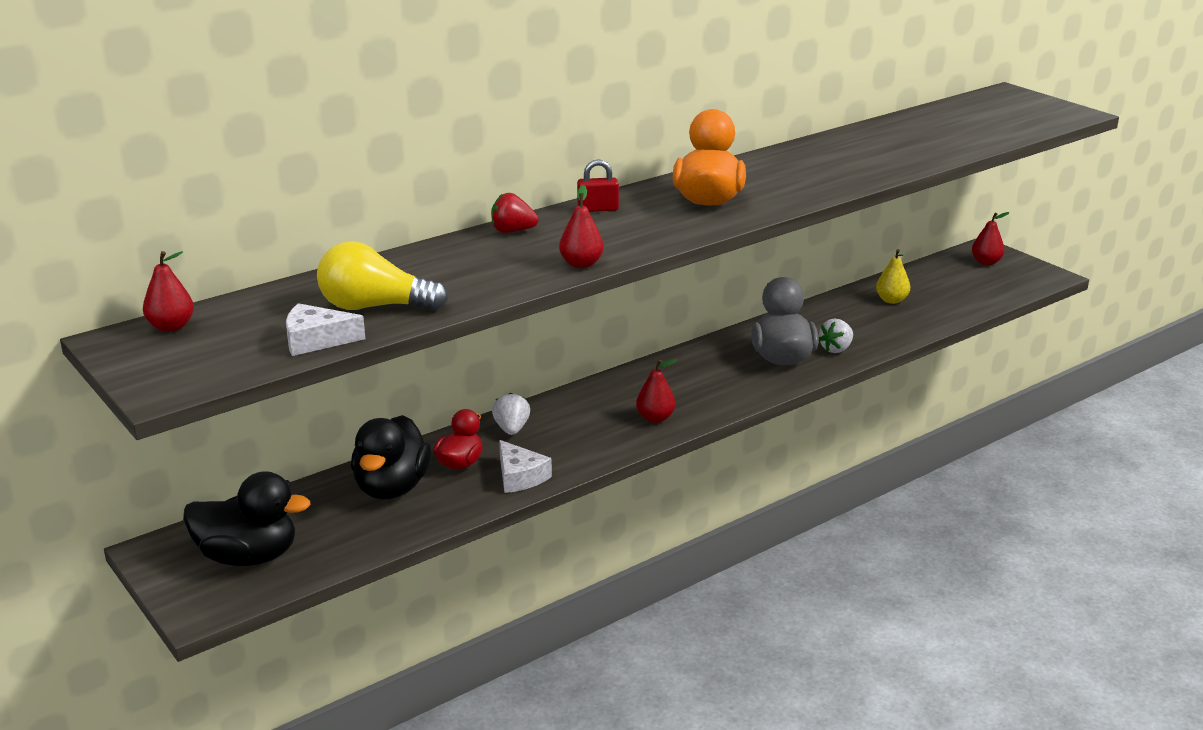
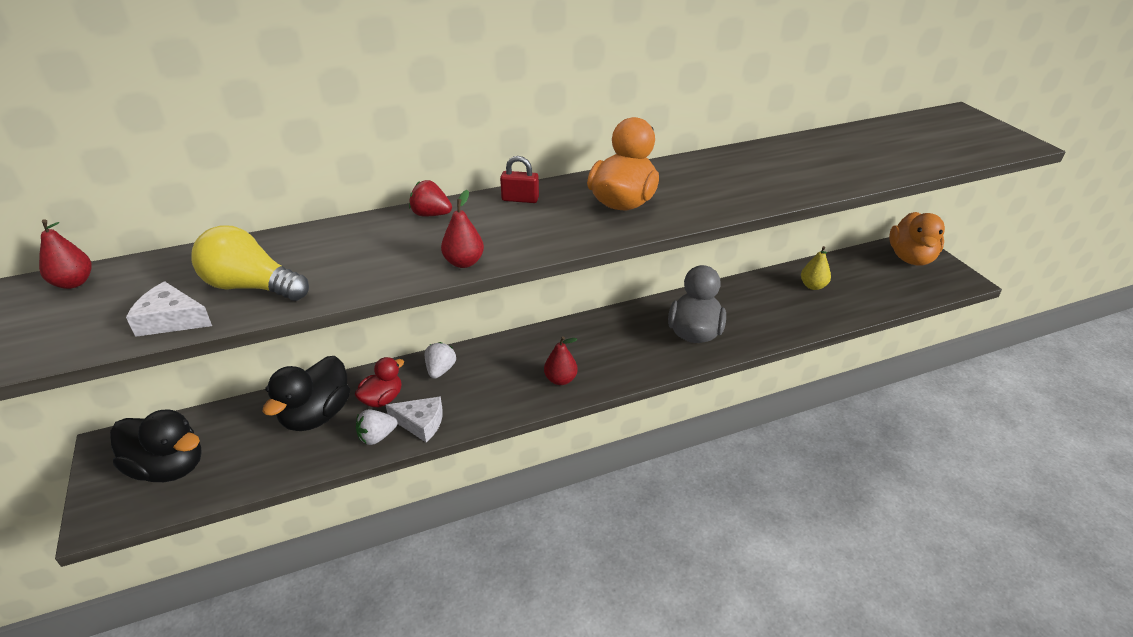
camera: 15 degrees right, 10 degrees up
white cheese [499,440,552,493] -> white cheese turned 60 degrees counterclockwise [386,396,443,442]
white strawberry [819,319,853,353] -> white strawberry moved to [356,409,397,445]
red pear [972,212,1010,265] -> orange duck [889,212,945,266]

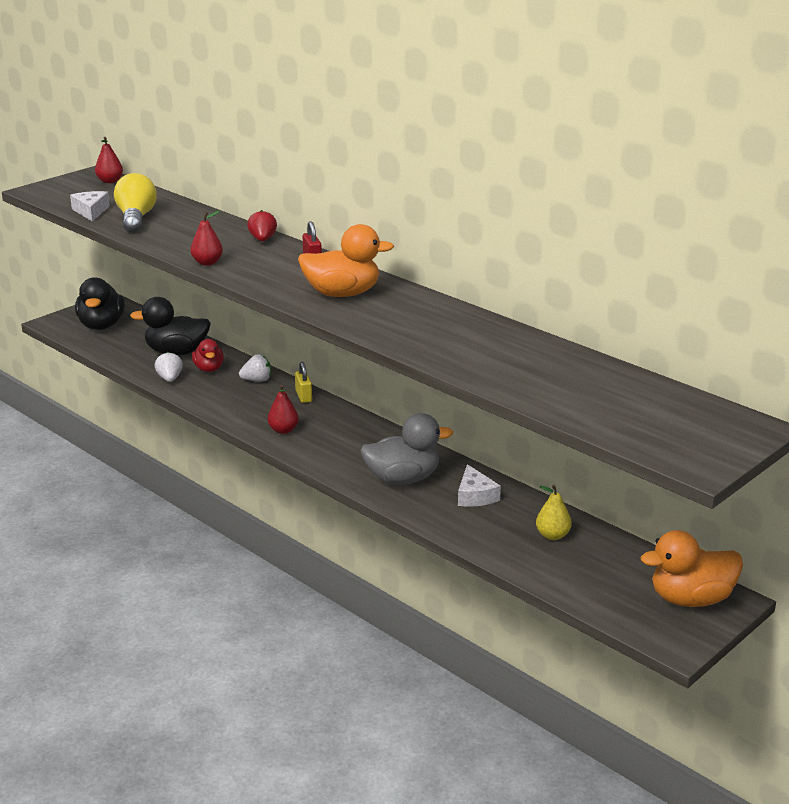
camera: 65 degrees right, 10 degrees down
red duck [355,357,404,407] -> red duck turned 60 degrees clockwise [192,339,224,372]
white strawberry [356,409,397,445] -> white strawberry turned 45 degrees clockwise [155,352,183,382]
white cheese [386,396,443,442] -> white cheese moved to [458,464,501,507]
none -> yellow padlock [295,362,312,403]

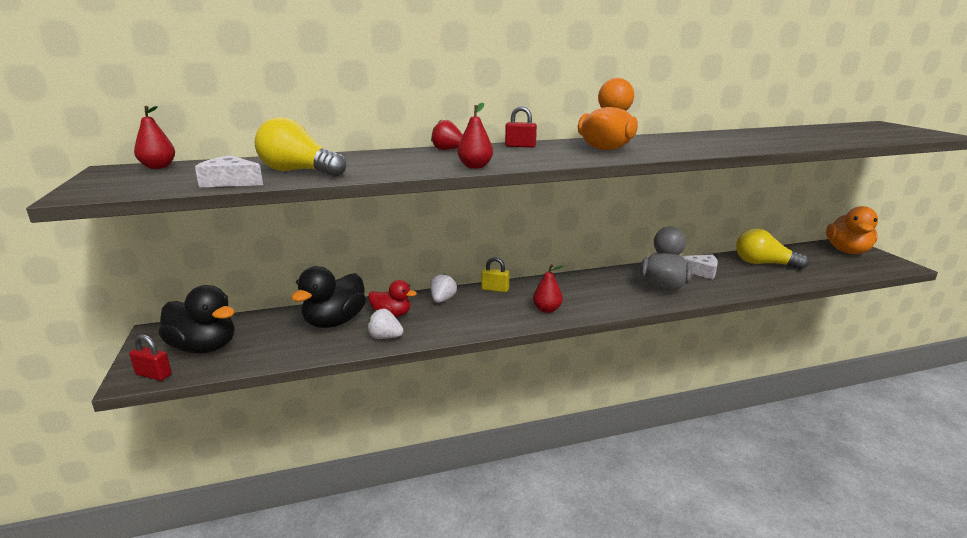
camera: 60 degrees left, 5 degrees down
yellow pear [536,485,572,540] -> yellow light bulb [736,228,809,270]
none -> red padlock [129,334,172,381]

